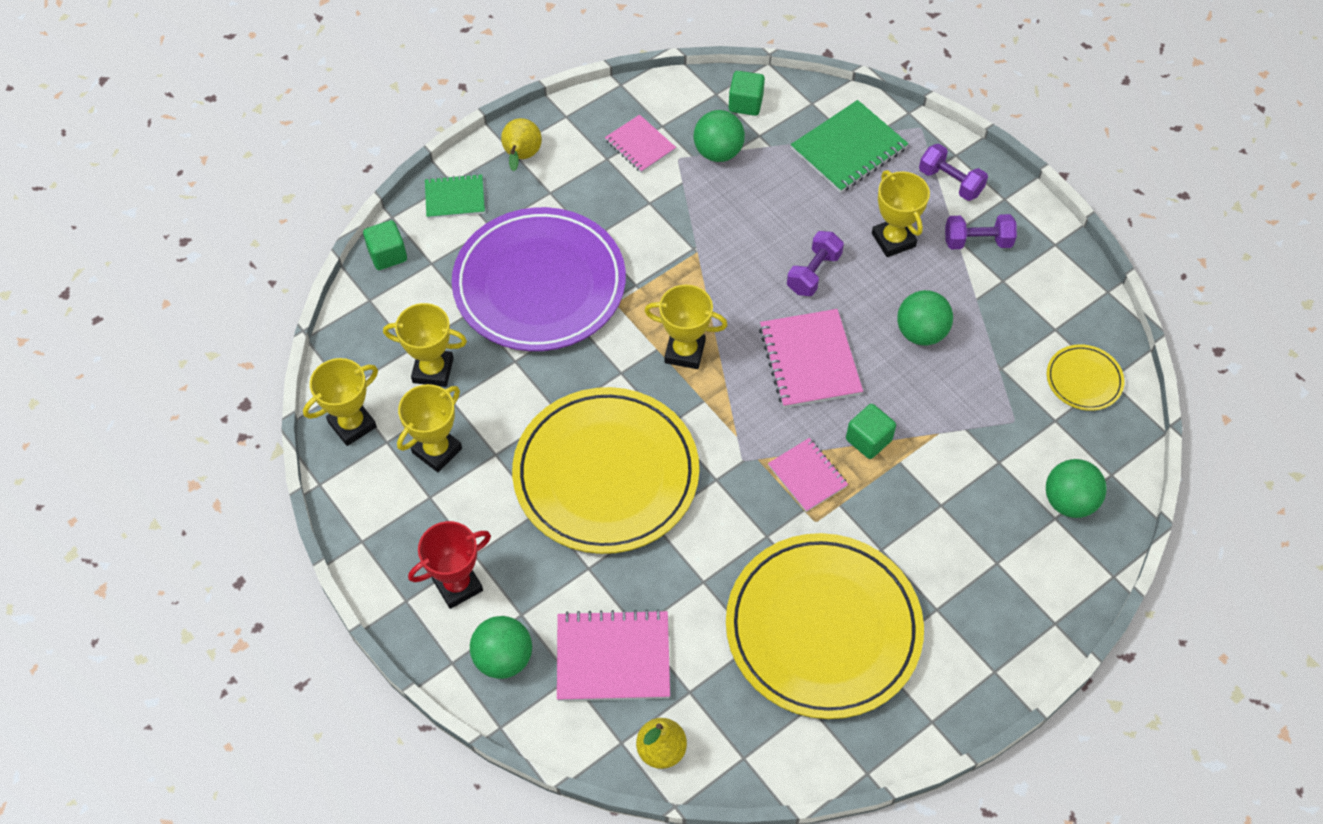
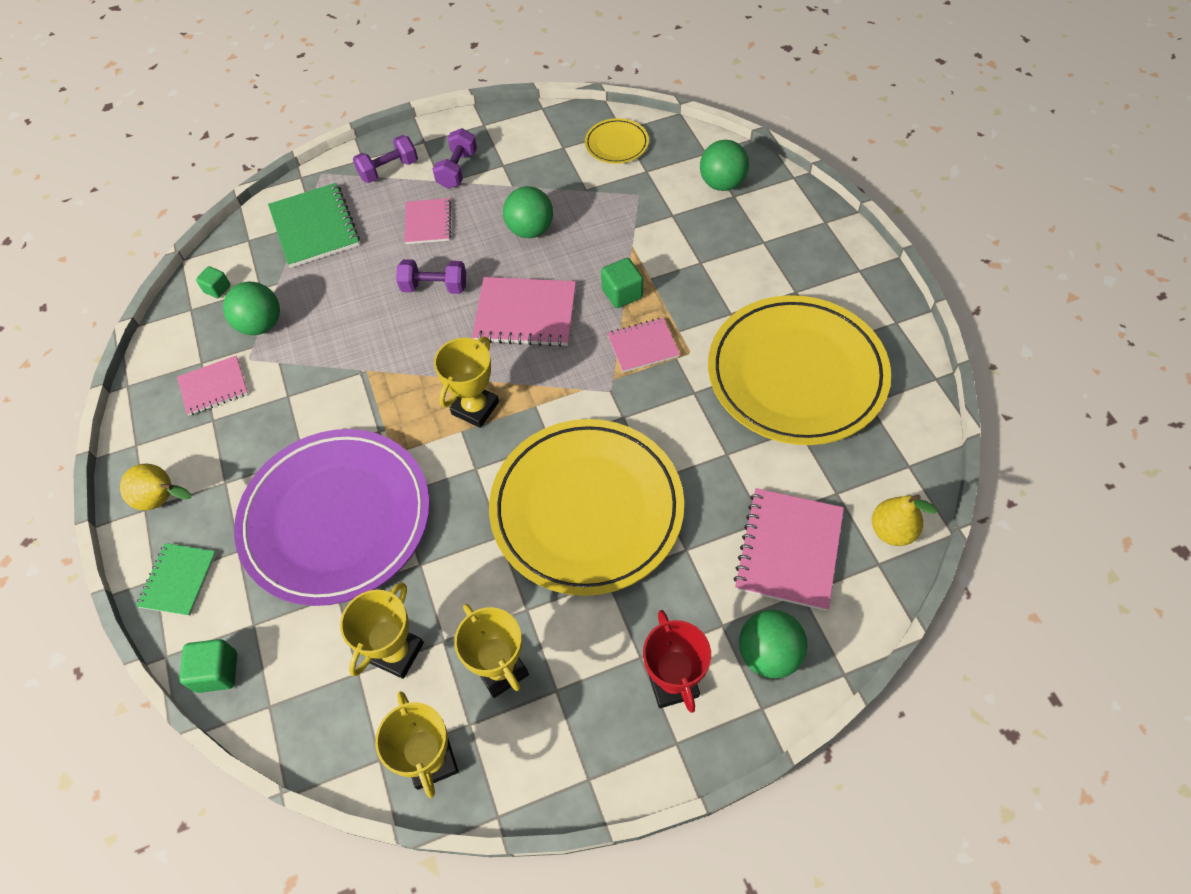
camera: 70 degrees left, 0 degrees up
green cube [729,71,765,116] -> green cube [196,266,230,298], size x0.66
purple dumbbell [787,231,844,296] -> purple dumbbell turned 45 degrees counterclockwise [396,259,466,294]
yellow trophy [872,170,930,257] -> pink notebook [404,198,451,244]

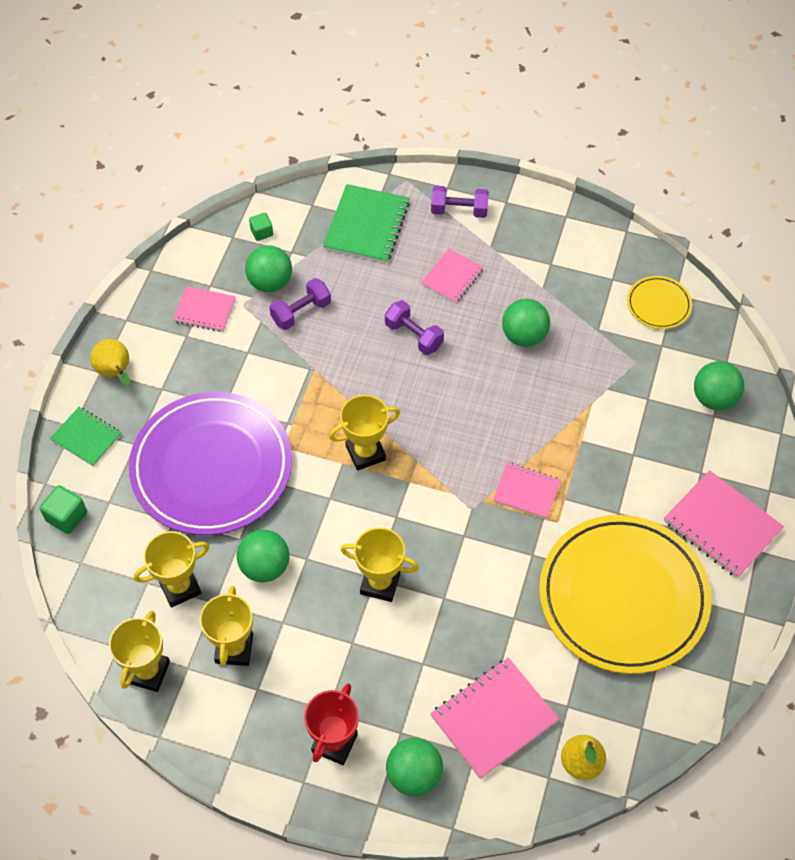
camera: 35 degrees right, 0 degrees up
green notebook [136,543,217,616] -> green notebook turned 75 degrees clockwise [50,407,122,467]
purple dumbbell [433,128,477,189] -> purple dumbbell moved to [269,278,331,330]
pink notebook [472,277,576,347] -> pink notebook moved to [664,470,784,578]
yellow plate [489,419,684,596] -> yellow trophy [341,527,419,602]
green cube [601,258,643,308] -> none
none -> green ball [237,529,289,583]

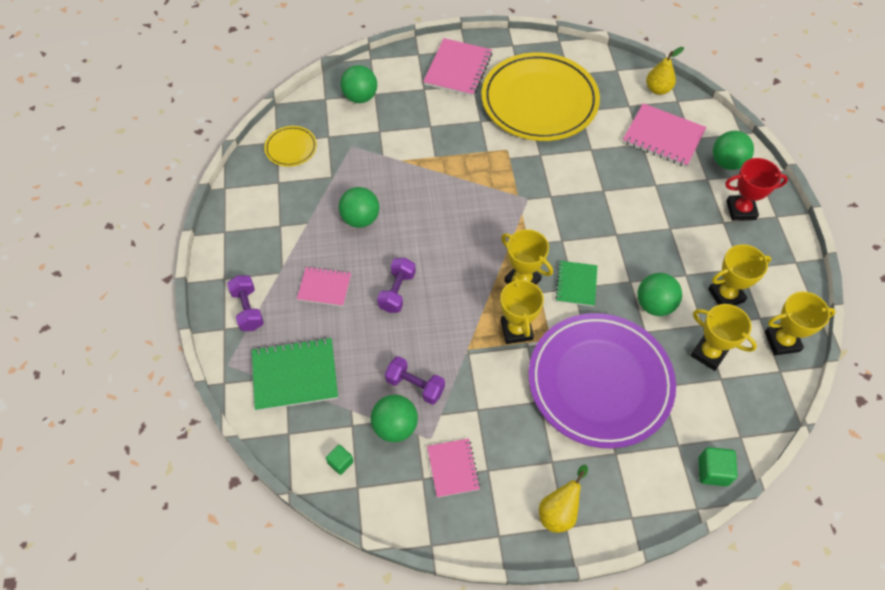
camera: 115 degrees left, 0 degrees up
green notebook [50,407,122,467] -> green notebook moved to [555,261,597,307]
yellow trophy [341,527,419,602] -> yellow trophy moved to [500,276,544,344]
pink notebook [493,462,561,519] -> none

